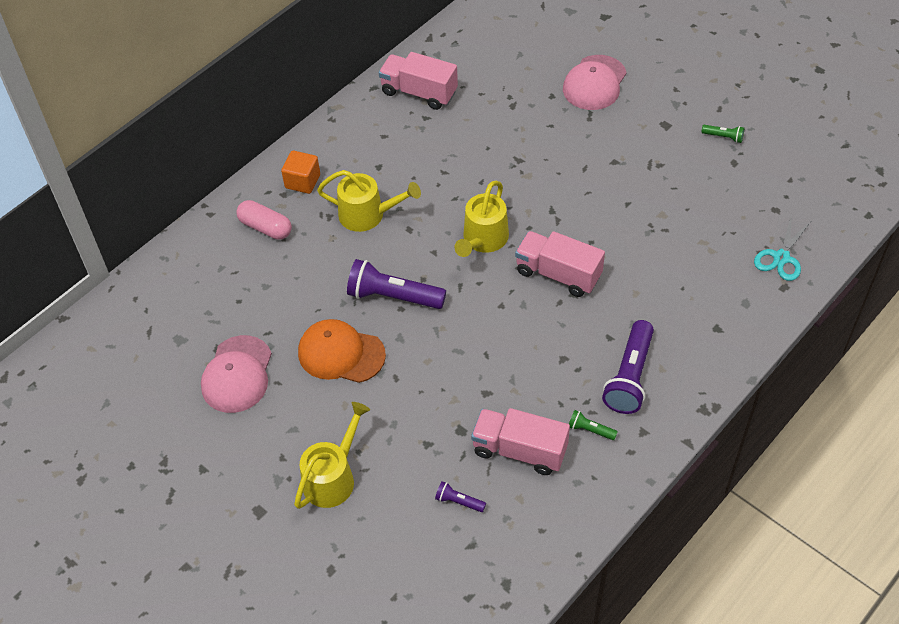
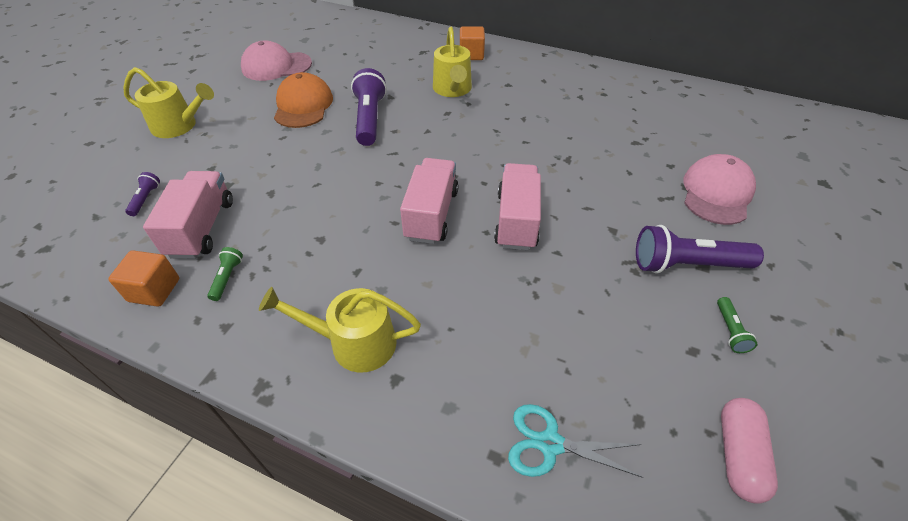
camera: 70 degrees right, 5 degrees down
pink capsule [236,200,292,240] -> pink capsule moved to [721,398,778,504]
pink truck [379,52,458,110] -> pink truck moved to [494,163,541,250]
yellow watering can [454,181,509,257] -> yellow watering can moved to [259,287,421,373]
pink cap [563,55,627,110] -> pink cap turned 105 degrees clockwise [684,154,756,225]
purple flashlight [602,320,654,414] -> purple flashlight moved to [636,225,764,274]
none -> orange cube [108,250,179,307]

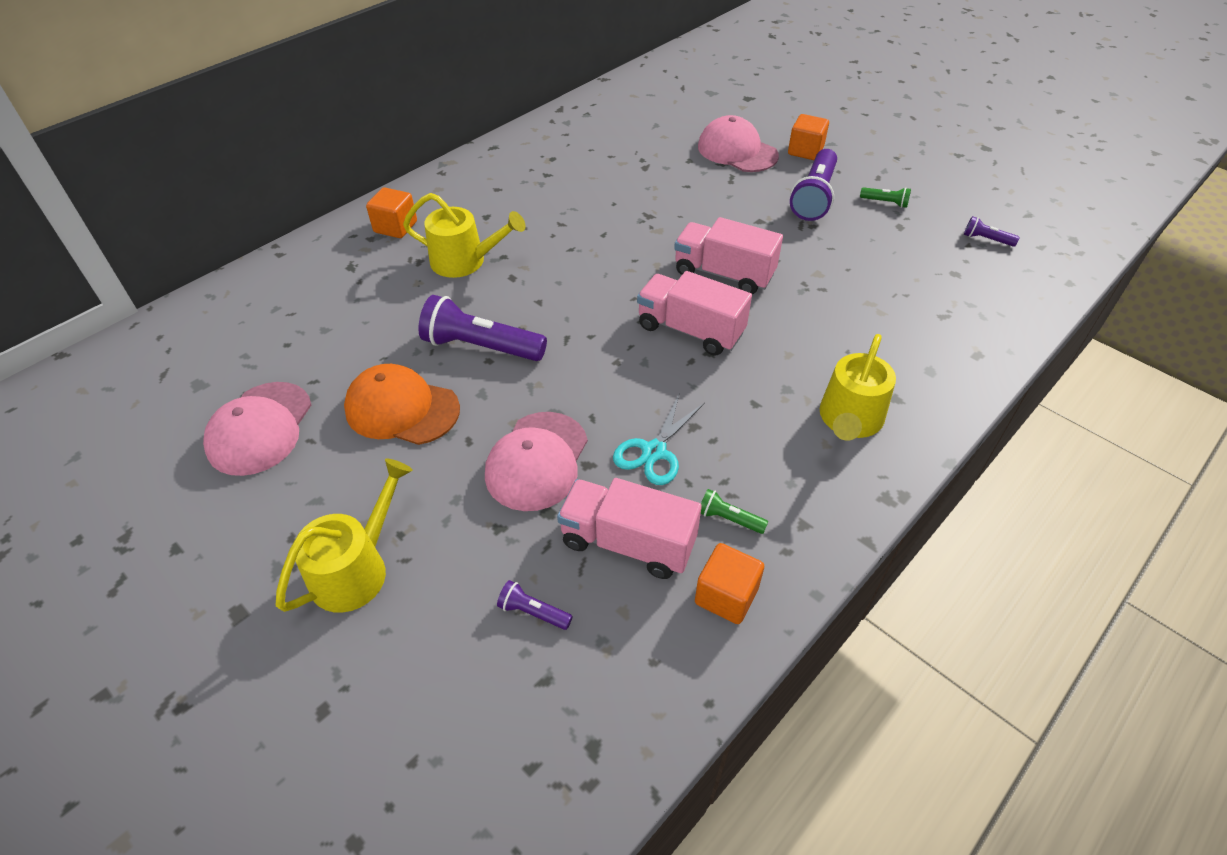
camera: 70 degrees left, 0 degrees up
turquoise scissors [508,404,644,478] -> turquoise scissors moved to [613,395,705,485]
pink capsule [721,398,778,504] -> purple flashlight [964,216,1020,247]
none -> pink cap [485,412,588,511]
none -> orange cube [788,114,829,160]

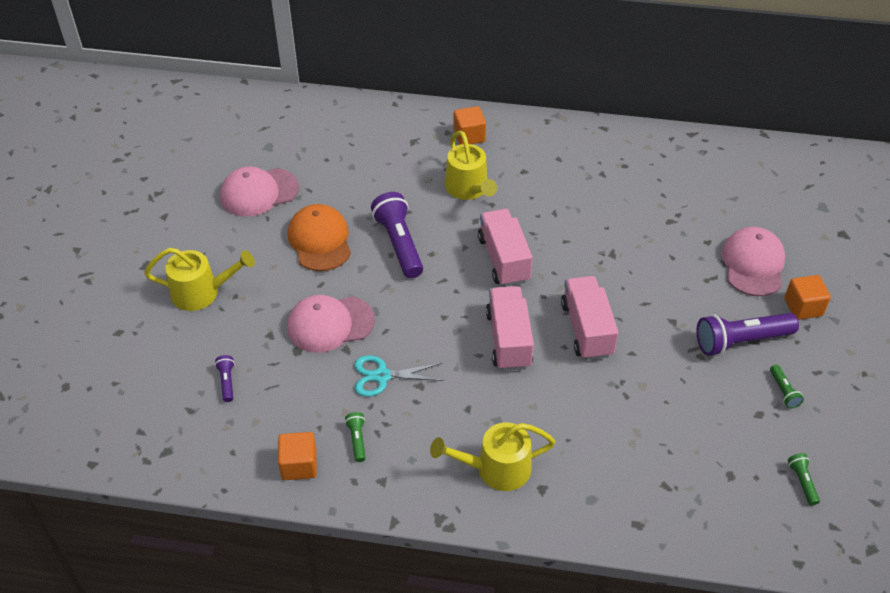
camera: 55 degrees right, 0 degrees up
pink truck [557,478,702,579] -> pink truck moved to [478,209,533,287]
purple flashlight [964,216,1020,247] -> green flashlight [788,453,820,505]

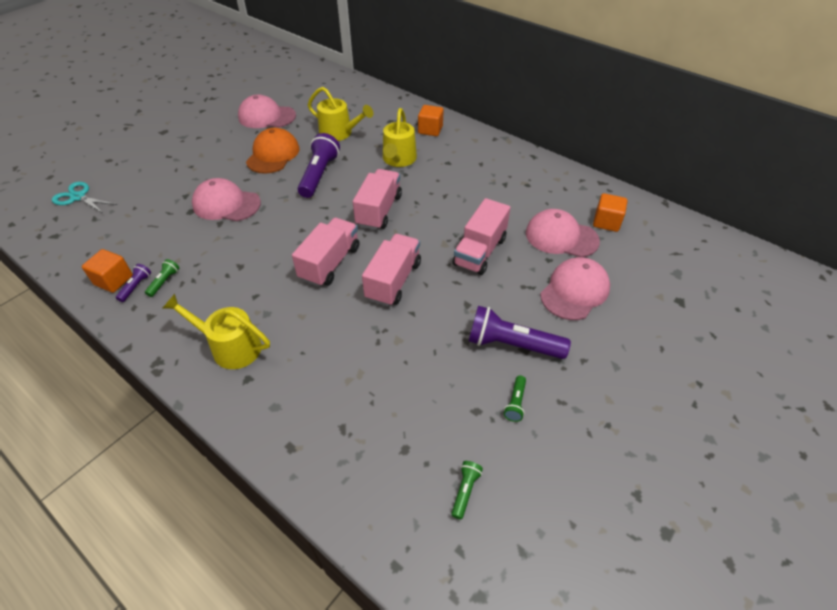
camera: 30 degrees right, 0 degrees up
yellow watering can [144,248,255,311] -> yellow watering can moved to [308,87,373,141]
purple flashlight [215,355,235,402] -> purple flashlight moved to [116,264,151,302]
turquoise scissors [355,355,444,397] -> turquoise scissors moved to [52,182,117,214]
orange cube [784,275,831,320] -> orange cube moved to [593,193,628,232]
none -> pink truck [453,198,511,275]
none -> pink cap [526,209,600,257]

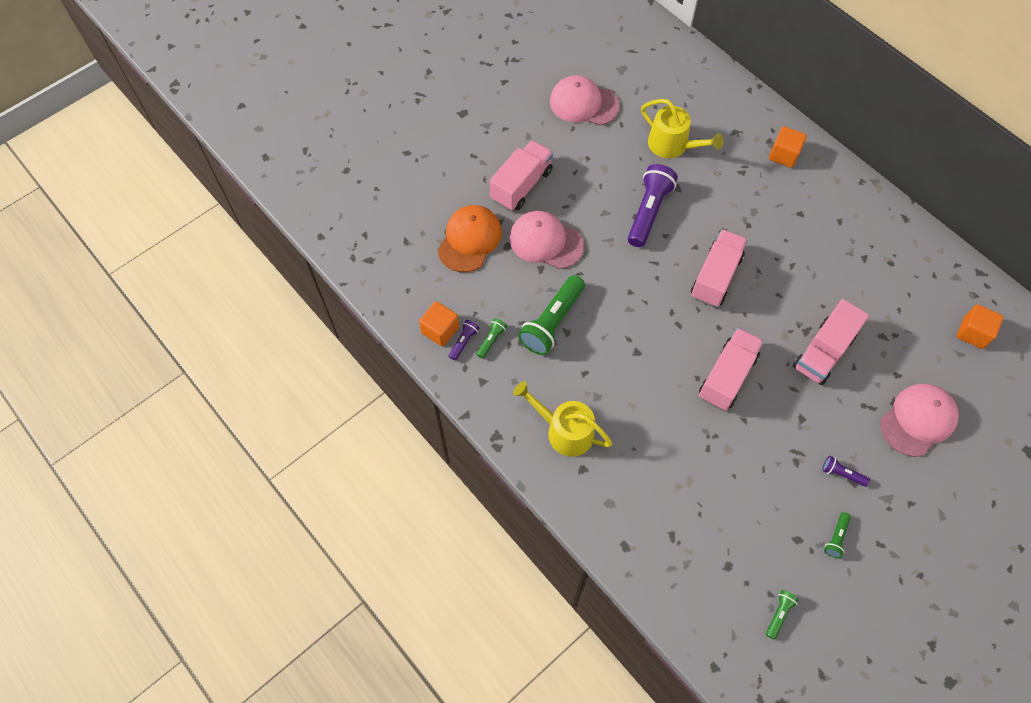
camera: 10 degrees right, 15 degrees up
turquoise scissors [52,182,117,214] -> none
orange cap [246,128,299,174] -> orange cap moved to [437,205,502,272]
pink truck [292,218,359,287] -> pink truck moved to [490,140,553,211]
yellow watering can [383,108,417,167] -> none
purple flashlight [469,306,571,359] -> purple flashlight [822,456,870,487], size x0.46
pink cap [526,209,600,257] -> none
none -> green flashlight [518,275,585,355]

